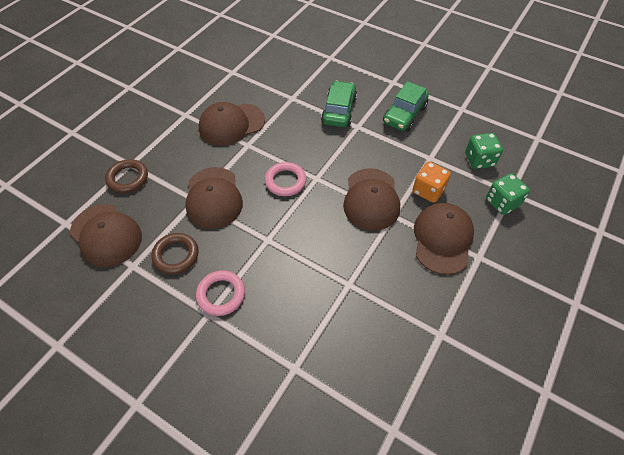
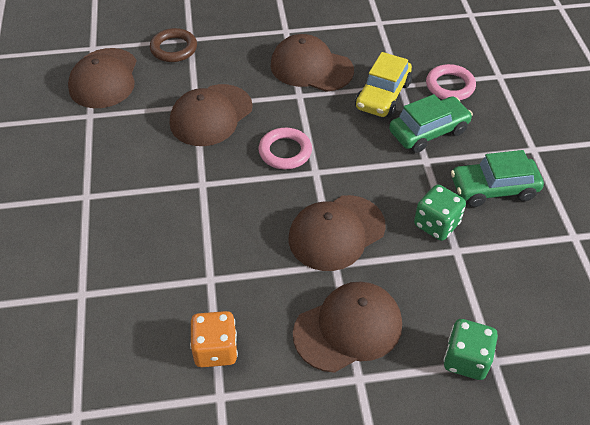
camera: 50 degrees right, 5 degrees down
brown ring [151,233,198,274] -> none
pink ring [196,270,245,316] -> pink ring moved to [426,64,476,100]
orange dice [412,162,451,203] -> orange dice moved to [190,311,238,367]
green dice [465,133,503,169] -> green dice moved to [414,184,466,241]
none -> yellow car [355,52,412,117]

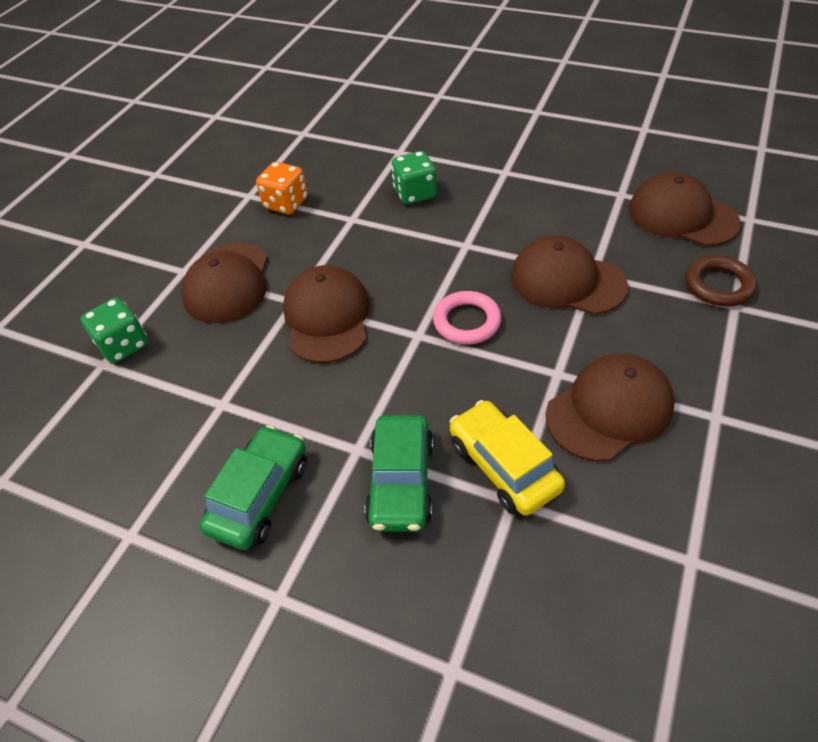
camera: 125 degrees right, 0 degrees up
brown cap [170,84,253,146] -> brown cap turned 45 degrees counterclockwise [511,235,628,315]
green dice [414,184,466,241] -> green dice moved to [391,151,437,204]
pink ring [426,64,476,100] -> none

